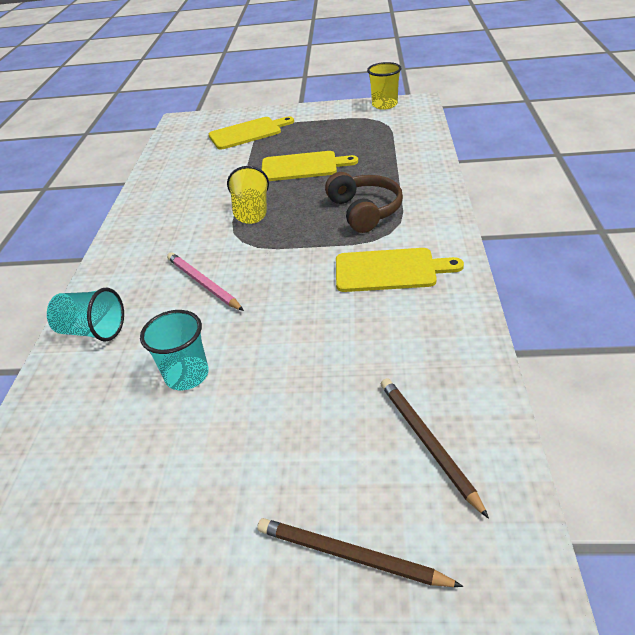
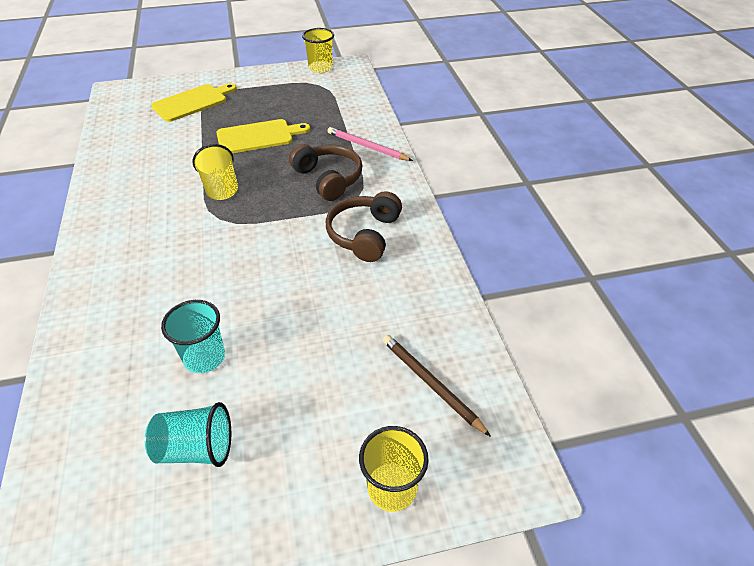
camera: 20 degrees left, 5 degrees up
turquoise cup [47,288,124,342] -> turquoise cup moved to [145,402,231,467]
pink pencil [167,252,244,311] -> pink pencil moved to [328,127,413,161]
brown pencil [257,518,463,587] -> yellow cup [359,426,429,512]
yellow cutting board [336,248,464,292] -> brown headphones [326,191,402,262]

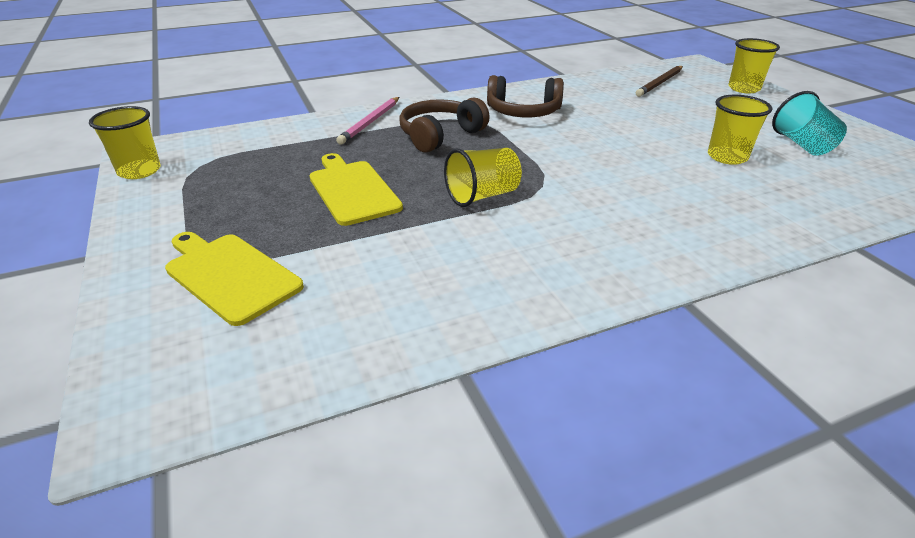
camera: 100 degrees left, 10 degrees down
turquoise cup [161,300,225,373] -> yellow cup [708,95,772,165]

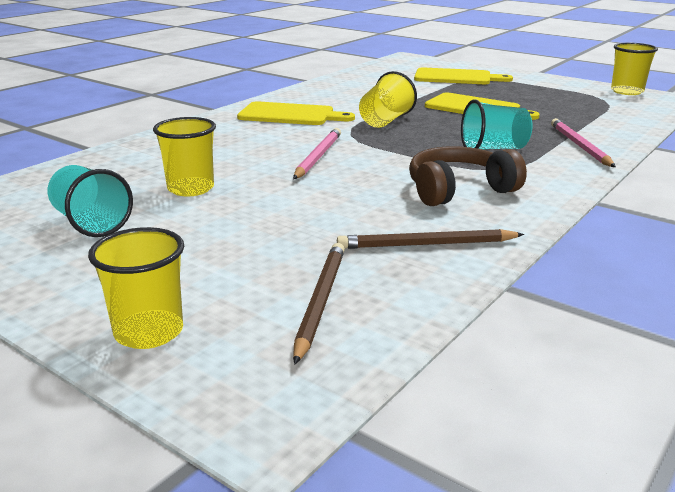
camera: 150 degrees right, 10 degrees down
brown headphones [399,97,490,153] -> turquoise cup [461,99,533,150]
none -> yellow cutting board [237,101,355,125]
none -> pink pencil [293,128,341,179]
none -> brown pencil [337,229,524,249]

